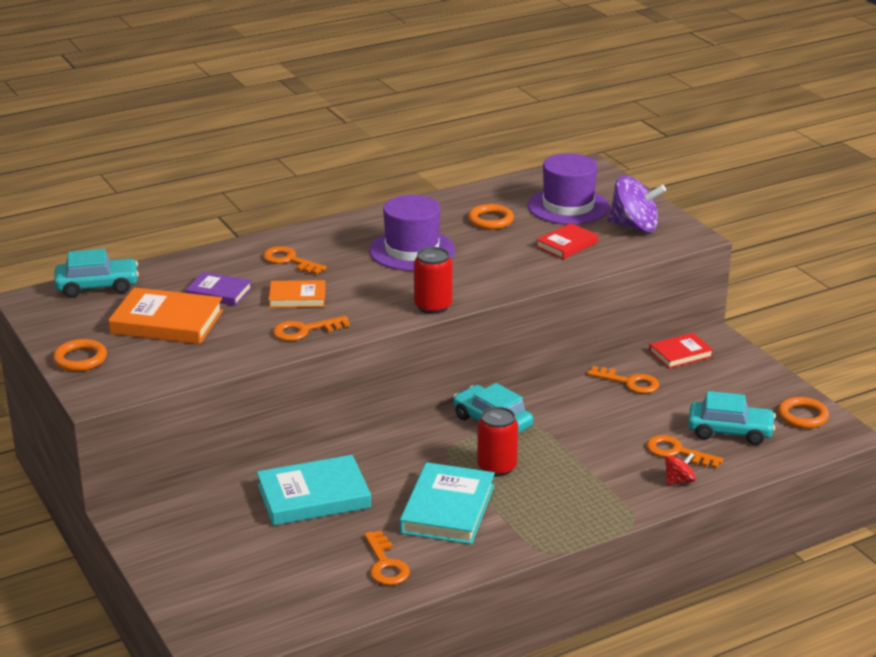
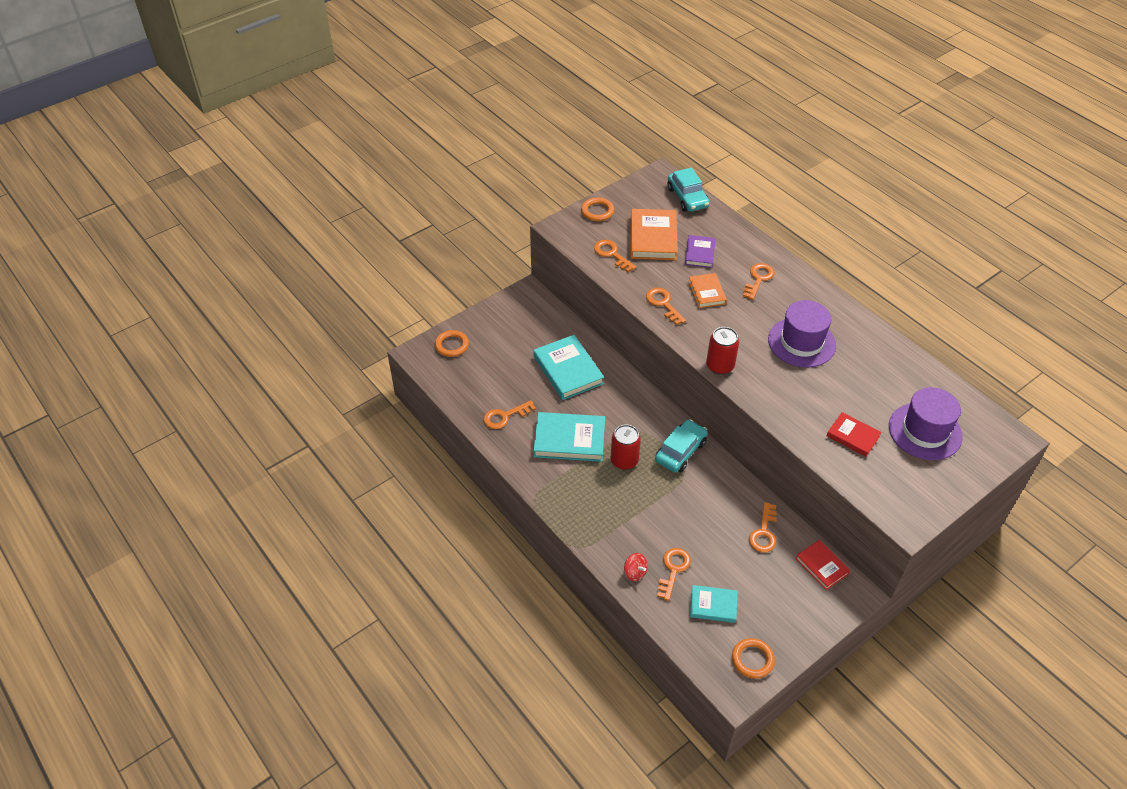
camera: 80 degrees right, 20 degrees up
orange ring [468,204,514,229] -> orange ring moved to [435,330,469,357]
purple spinning top [608,176,666,233] -> none
turquoise car [688,391,776,445] -> turquoise book [690,585,738,623]
none -> orange key [594,240,636,272]

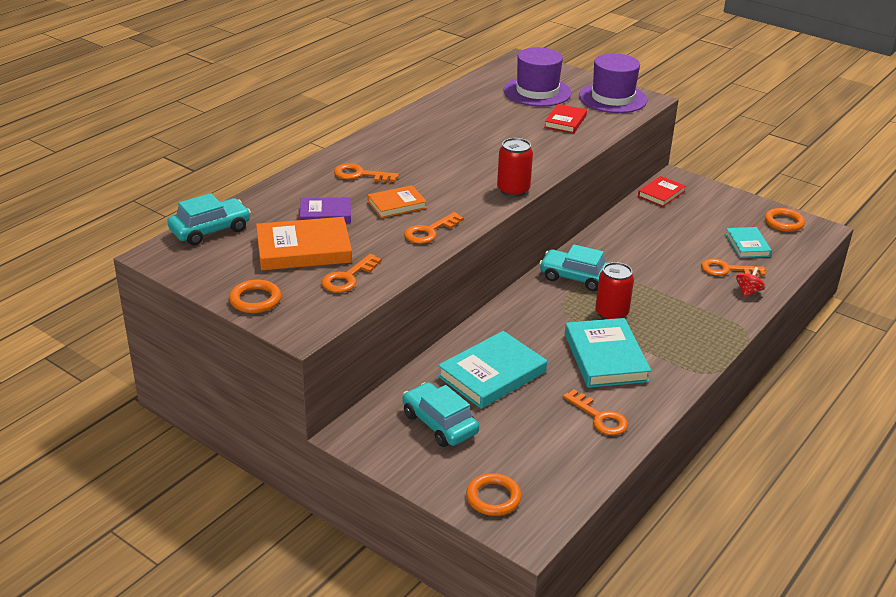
camera: 105 degrees left, 15 degrees down
orange key [749,502,777,553] -> none
purple hat [768,300,836,368] -> purple hat moved to [579,53,647,113]
none -> turquoise car [403,382,479,447]

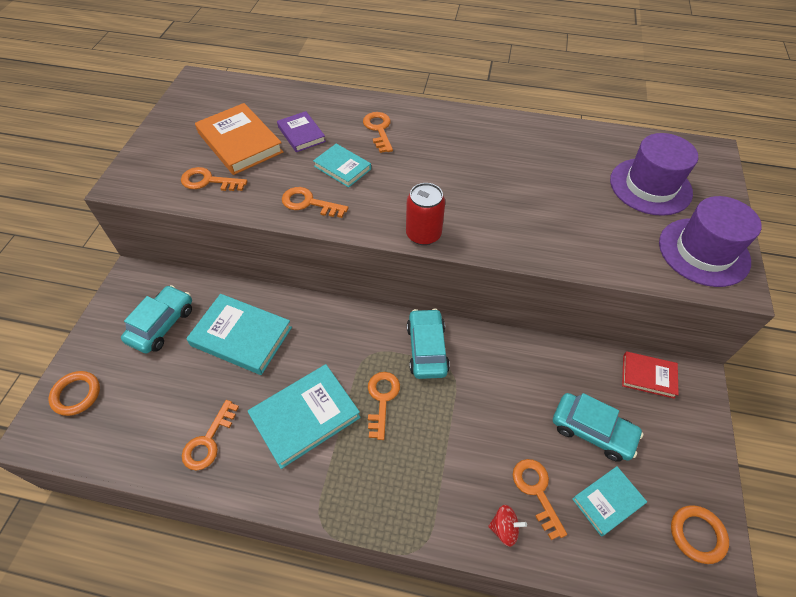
camera: 65 degrees right, 20 degrees up
turquoise car [167,193,251,245] -> turquoise car moved to [553,393,643,462]
orange ring [229,279,281,313] -> none
orange book [368,185,427,218] -> turquoise book [313,144,371,188]
red book [545,104,587,133] -> none
red can [595,262,634,319] -> orange key [368,372,400,440]

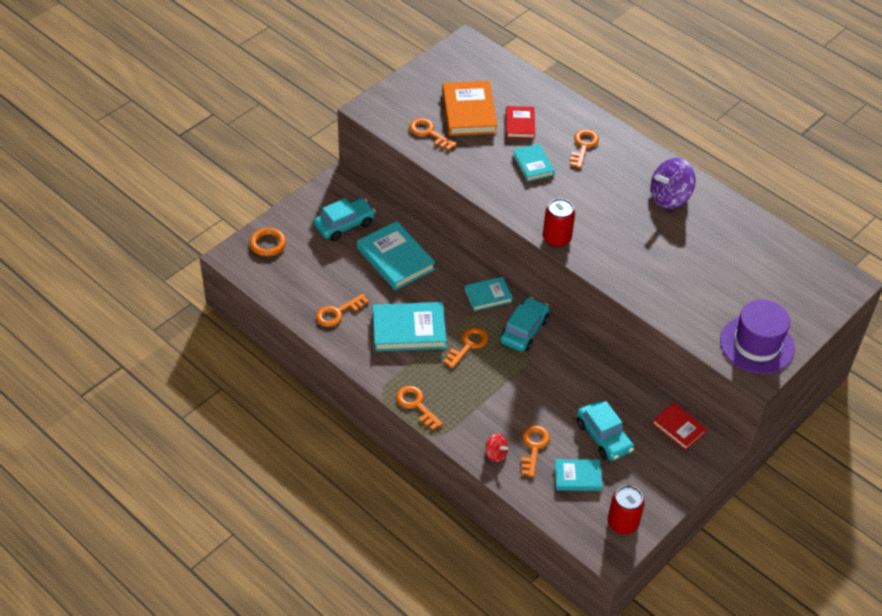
camera: 30 degrees right, 5 degrees down
purple book [277,111,326,152] -> red book [506,106,535,139]
orange key [282,187,348,218] -> orange key moved to [396,386,443,431]
purple hat [610,133,698,216] -> none
orange ring [671,505,729,564] -> red can [608,485,645,535]
none -> turquoise book [464,277,513,311]
none -> purple spinning top [650,158,696,209]

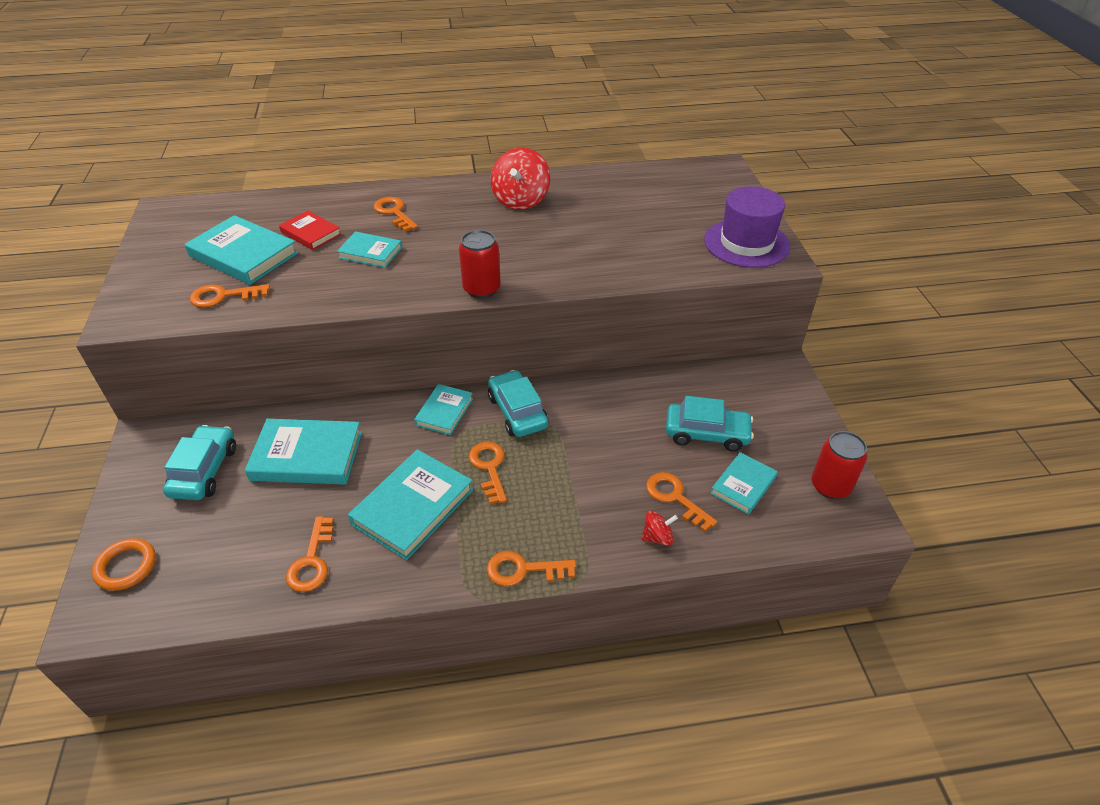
camera: 50 degrees left, 5 degrees down
orange book [442,81,498,136] -> turquoise book [185,215,298,285]
purple spinning top [650,158,696,209] -> red spinning top [491,148,550,210]
red book [652,402,707,450] -> none

